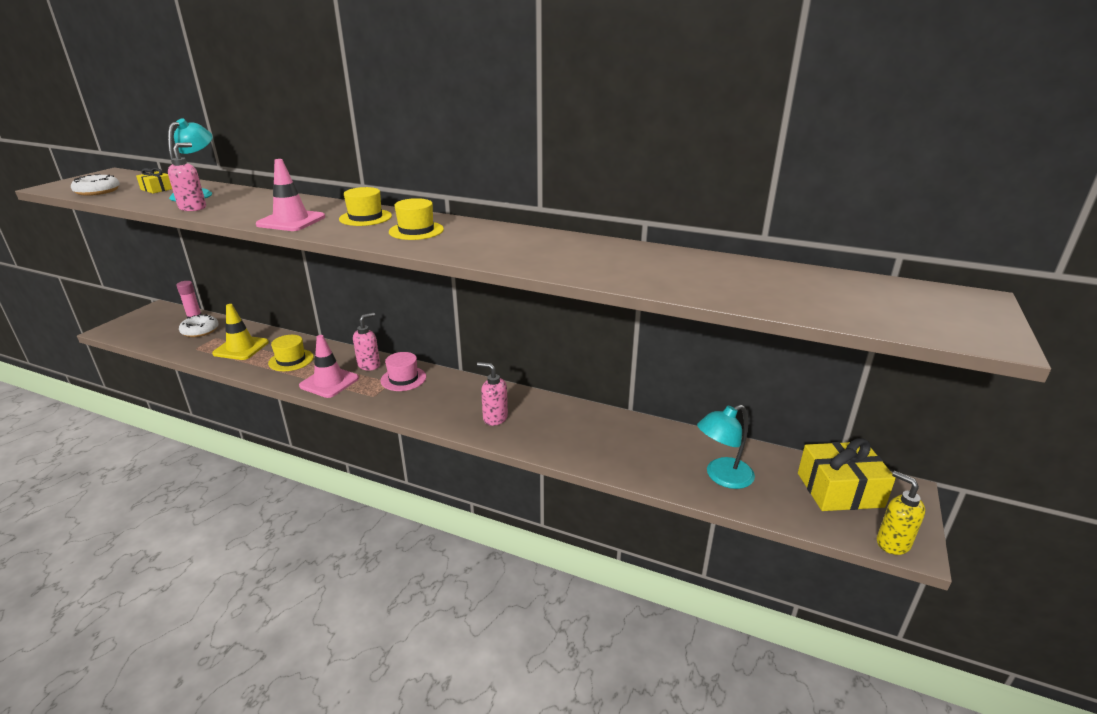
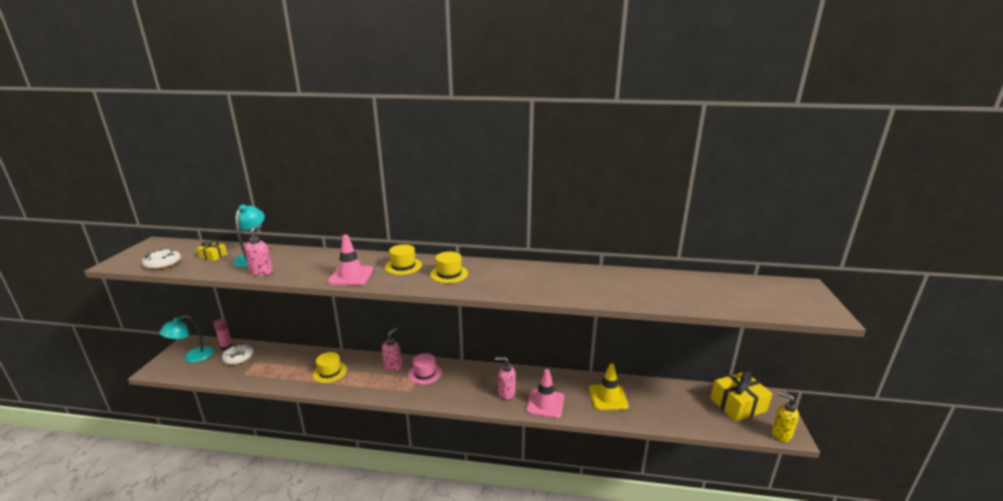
camera: 15 degrees left, 5 degrees down
yellow traffic cone [212,304,269,360] -> yellow traffic cone moved to [589,363,629,410]
pink traffic cone [299,335,359,398] -> pink traffic cone moved to [526,369,564,418]
turquoise lamp [697,405,755,489] -> turquoise lamp moved to [159,316,214,363]

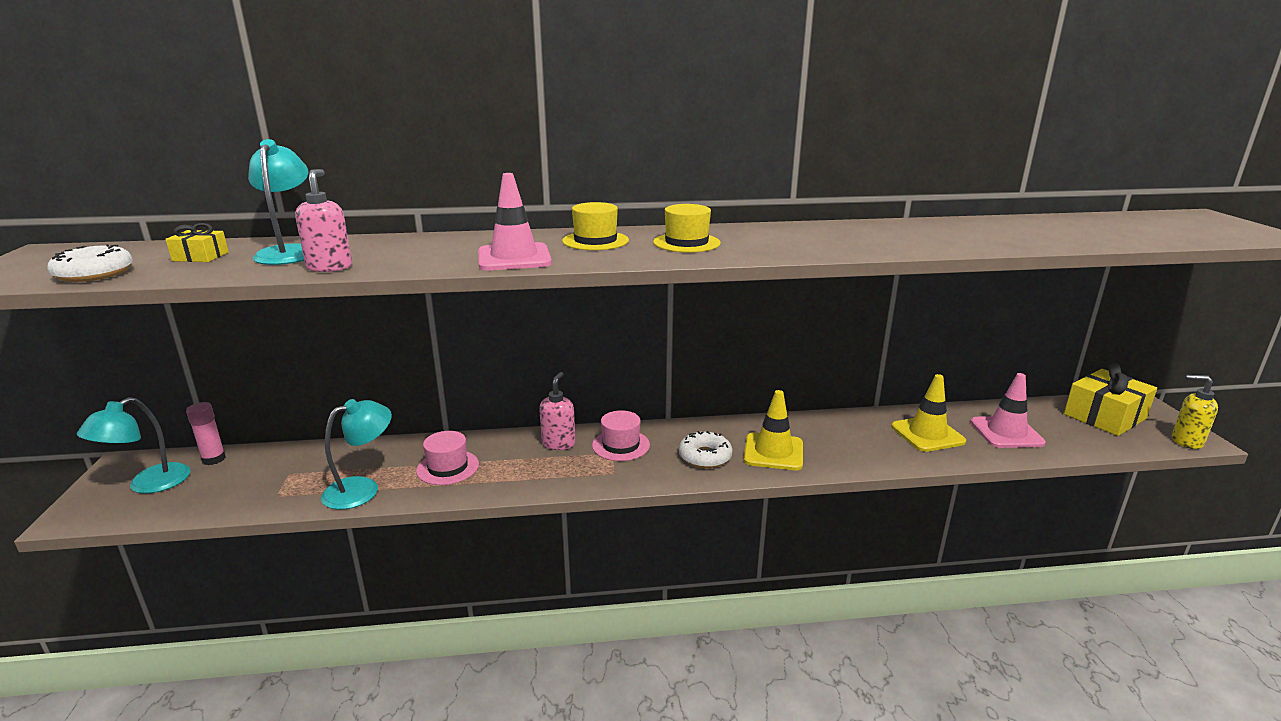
camera: 15 degrees left, 0 degrees up
white donut [222,344,253,365] -> white donut moved to [679,431,733,468]
yellow hat [313,352,347,383] -> pink hat [416,431,479,485]
pink soap dispenser [495,357,515,400] -> yellow traffic cone [744,390,803,470]
pink traffic cone [526,369,564,418] -> pink traffic cone moved to [970,373,1046,448]
none -> turquoise lamp [321,399,392,510]

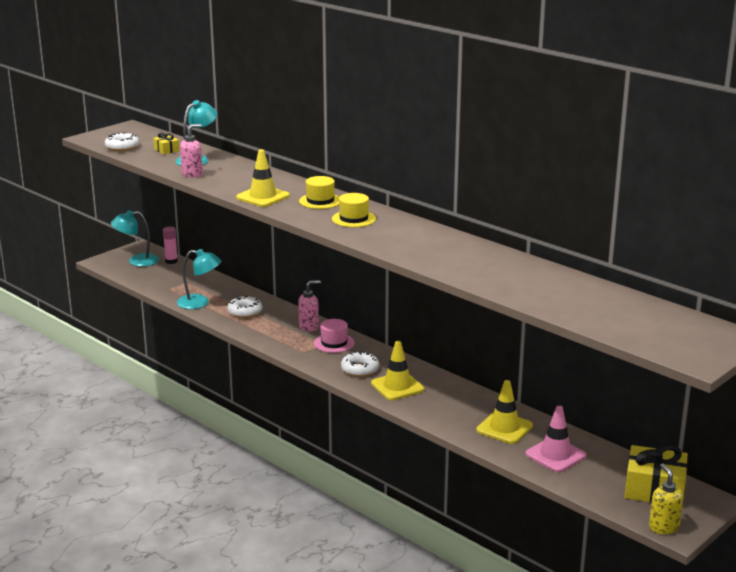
camera: 50 degrees right, 0 degrees up
pink hat [416,431,479,485] -> white donut [227,296,262,318]
pink traffic cone [478,173,552,270] -> yellow traffic cone [236,149,290,207]

